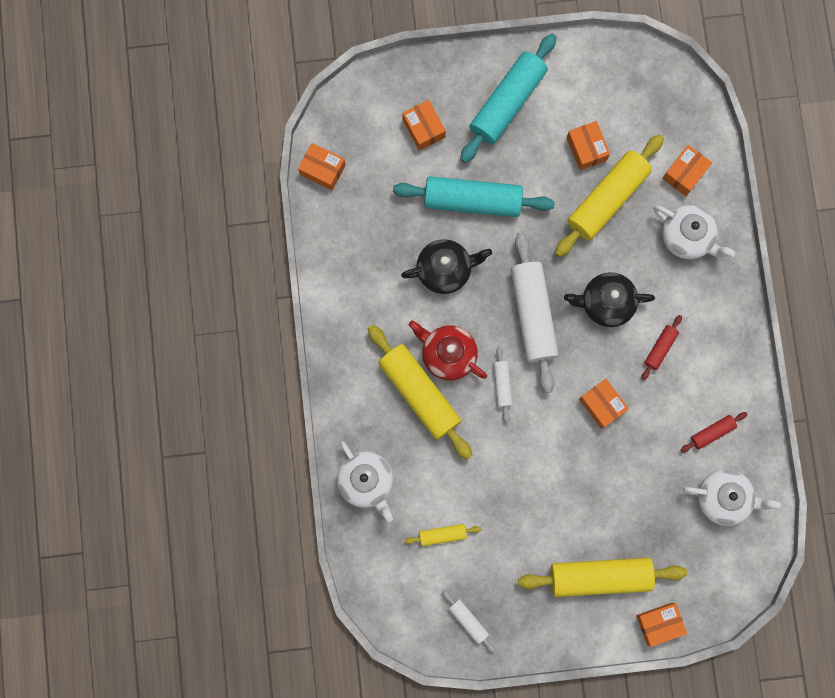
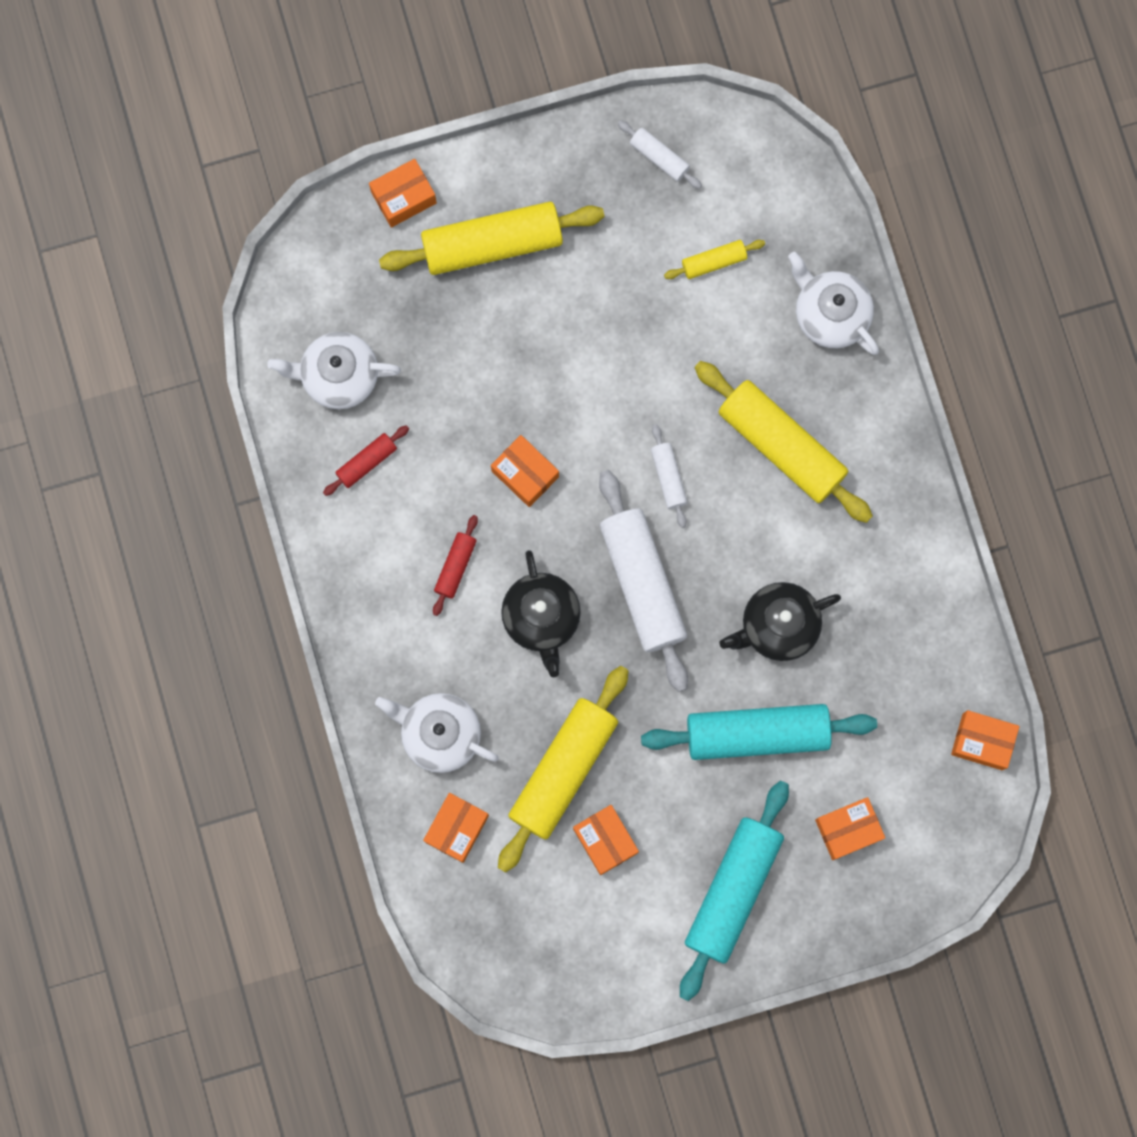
camera: 170 degrees right, 0 degrees up
orange box [402,100,446,151] -> orange box turned 75 degrees counterclockwise [815,797,885,860]
red teapot [409,321,487,381] -> none
black teapot [564,272,655,327] -> black teapot turned 90 degrees clockwise [501,550,581,678]

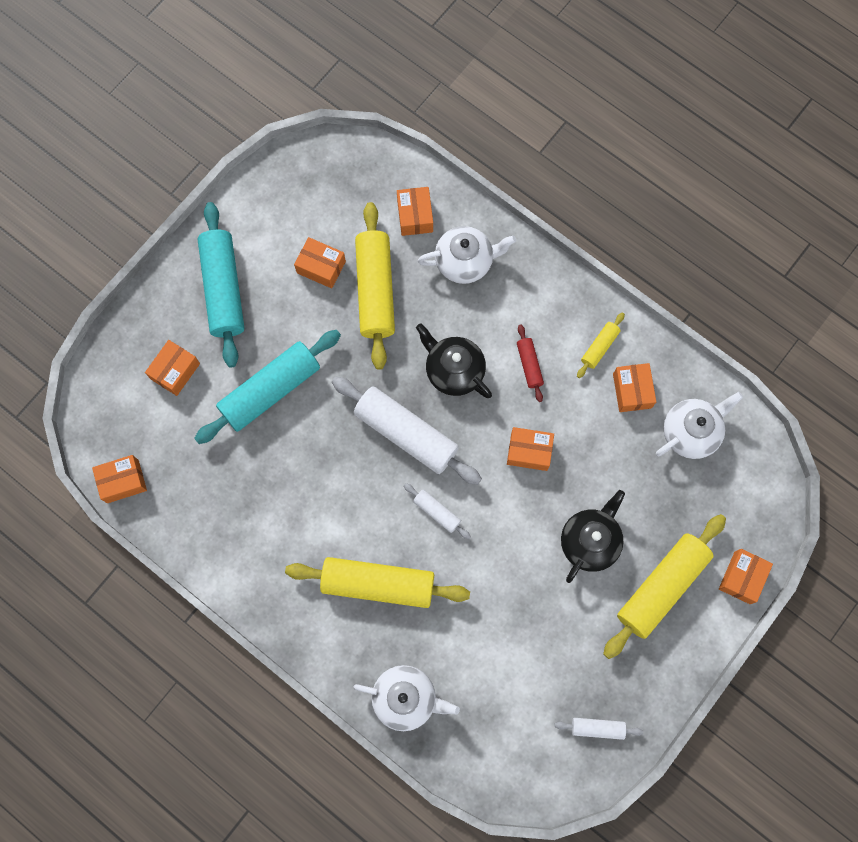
camera: 145 degrees right, 5 degrees down
red rolling pin [323,425,409,496] -> orange box [613,363,656,412]
yellow rolling pin [664,240,765,279] -> yellow rolling pin moved to [577,313,625,378]
black teapot [720,582,841,661] -> black teapot moved to [561,490,625,583]

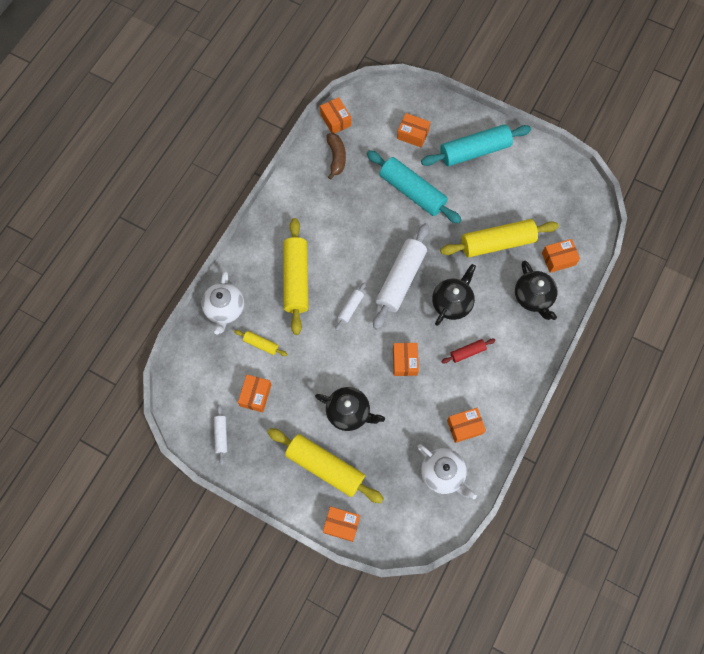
camera: 80 degrees right, 5 degrees down
orange box [294,237,346,289] -> orange box moved to [238,375,271,412]
white teapot [418,226,516,284] -> black teapot [515,261,558,320]
yellow rolling pin [577,313,625,378] -> yellow rolling pin moved to [234,330,287,356]
none -> brown banana [326,133,346,180]

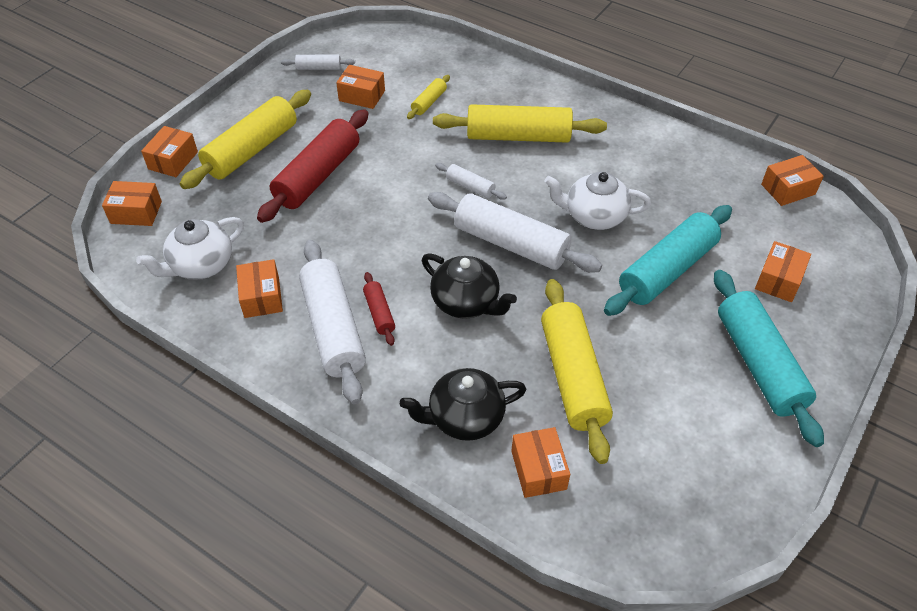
camera: 95 degrees right, 20 degrees down
white teapot [202,271,244,334] -> white teapot moved to [544,172,651,230]
black teapot [315,387,385,431] -> red rolling pin [257,109,368,223]
brown banana [326,133,346,180] -> none
orange box [393,343,419,376] -> orange box moved to [102,181,162,226]
none -> white rolling pin [299,240,366,404]

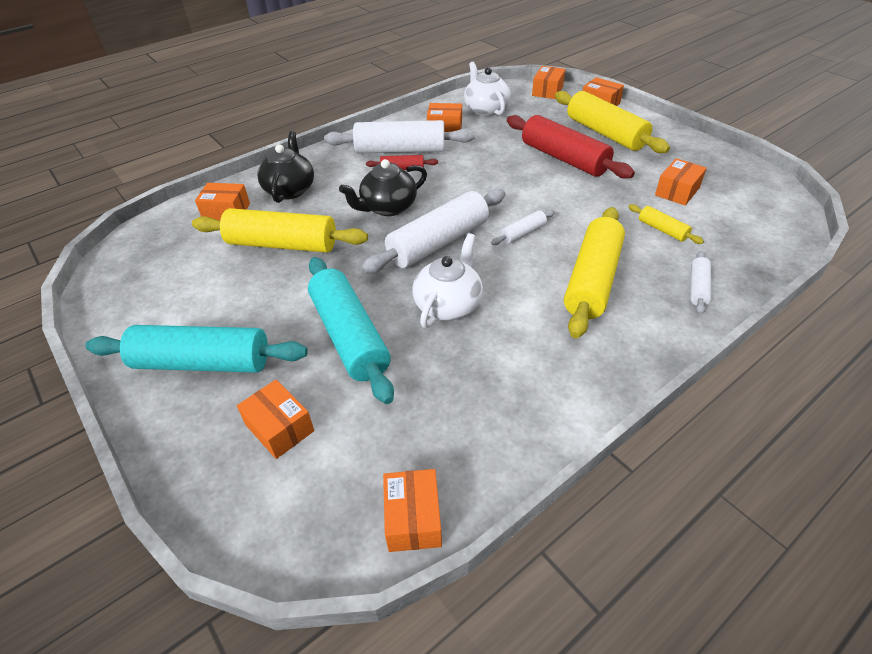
camera: 110 degrees right, 5 degrees down
white rolling pin [281,55,355,70] -> white rolling pin moved to [690,251,711,315]

